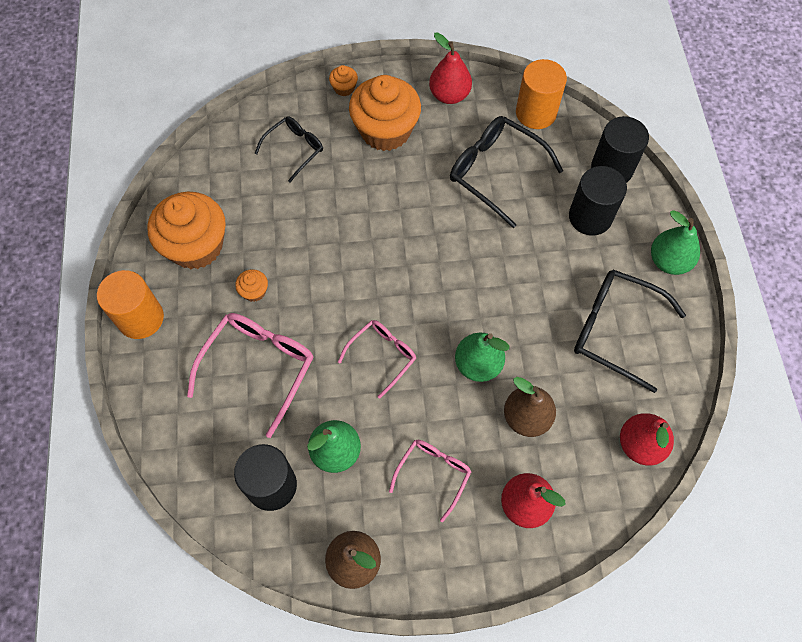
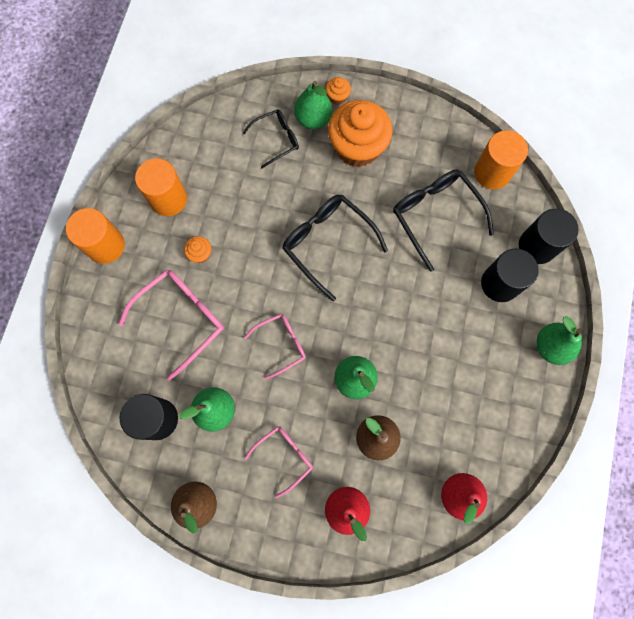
camera: 20 degrees right, 10 degrees up
orange cupcake [147,192,226,269] -> orange cylinder [135,158,187,216]
red pear [429,32,472,104] -> none
black glasses [574,270,686,393] -> black glasses moved to [282,195,388,301]
none -> green pear [294,81,332,129]

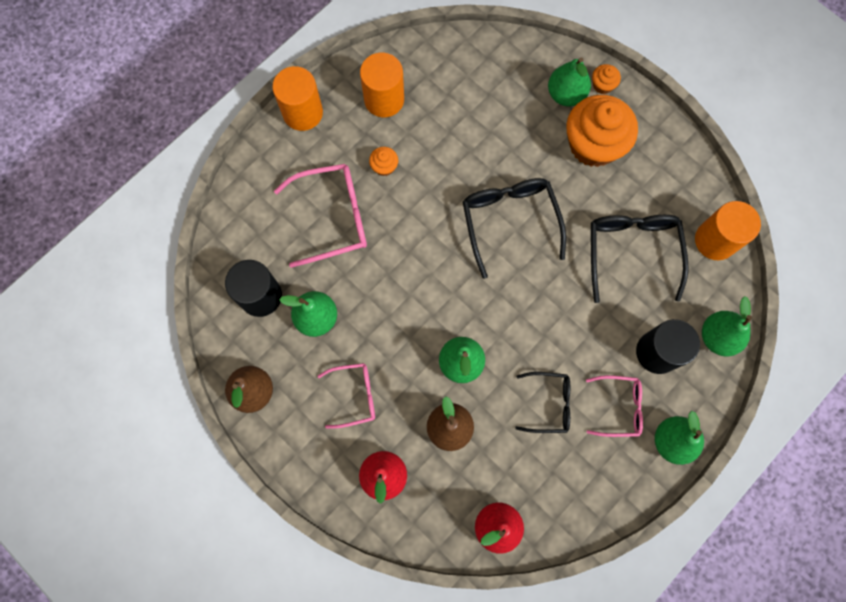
camera: 30 degrees right, 0 degrees up
black glasses [243,110,299,168] -> black glasses moved to [515,372,570,433]
pink glasses [244,313,306,379] -> pink glasses moved to [586,375,643,437]
black cylinder [519,209,579,264] -> green pear [702,296,752,357]

